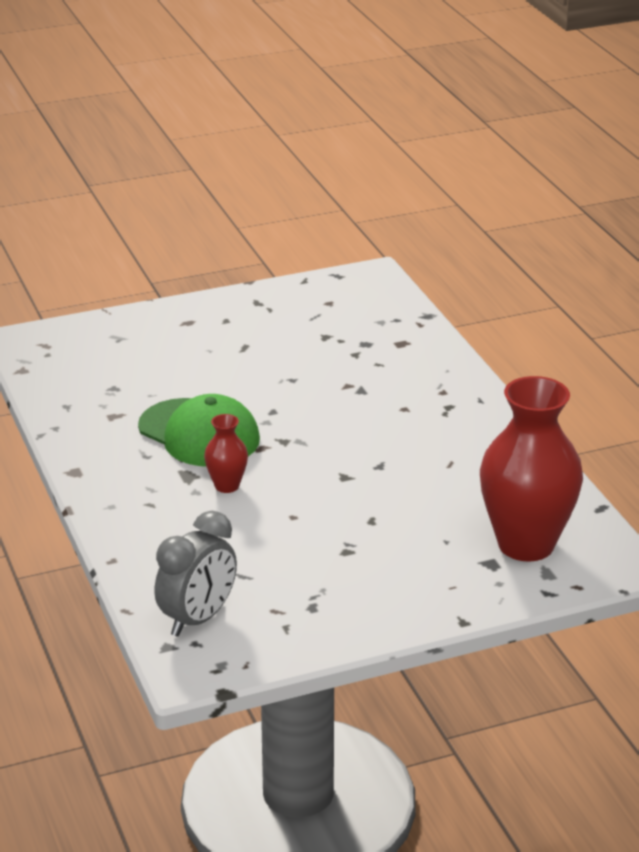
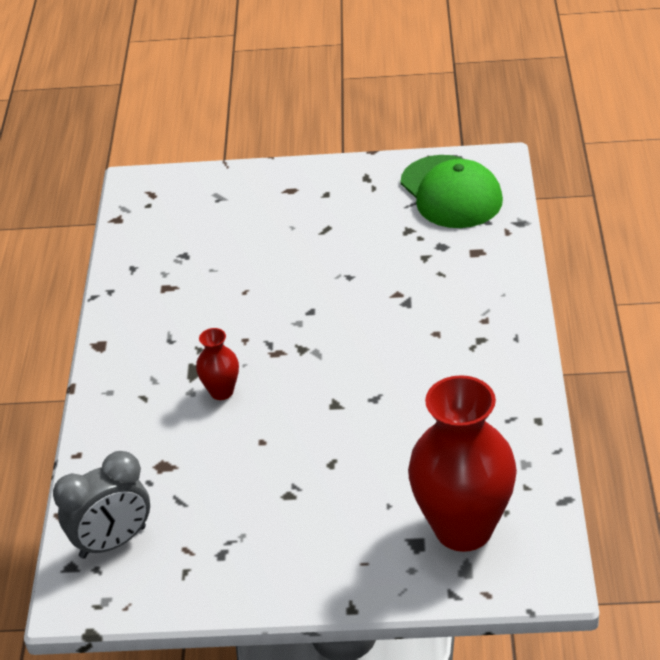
camera: 25 degrees right, 10 degrees up
green cap [138,394,260,466] -> green cap moved to [400,155,503,228]

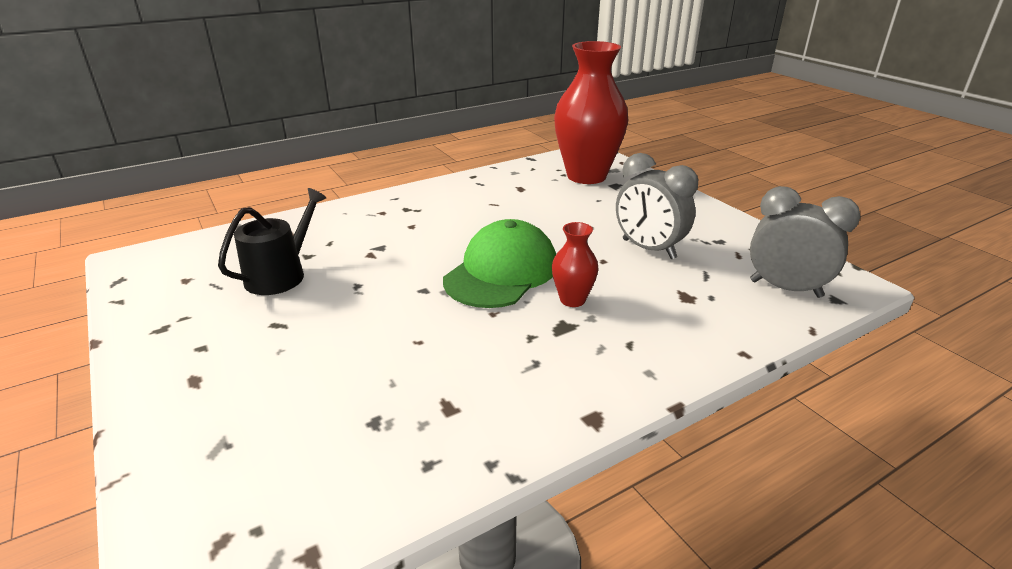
camera: 125 degrees left, 10 degrees down
green cap [400,155,503,228] -> green cap moved to [443,219,556,308]
none -> black watering can [218,188,326,295]
none -> grey clock [616,153,698,259]

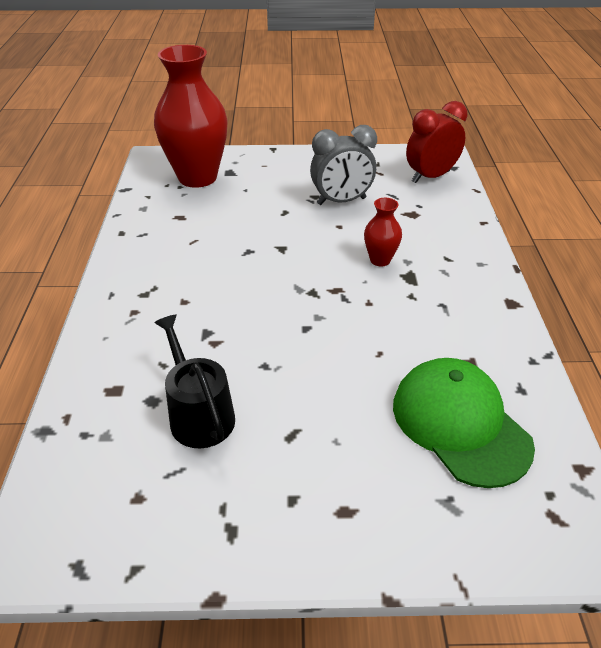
camera: 60 degrees left, 10 degrees up
green cap [443,219,556,308] -> green cap moved to [393,358,535,488]
grey clock [750,186,861,298] -> red clock [406,101,467,183]

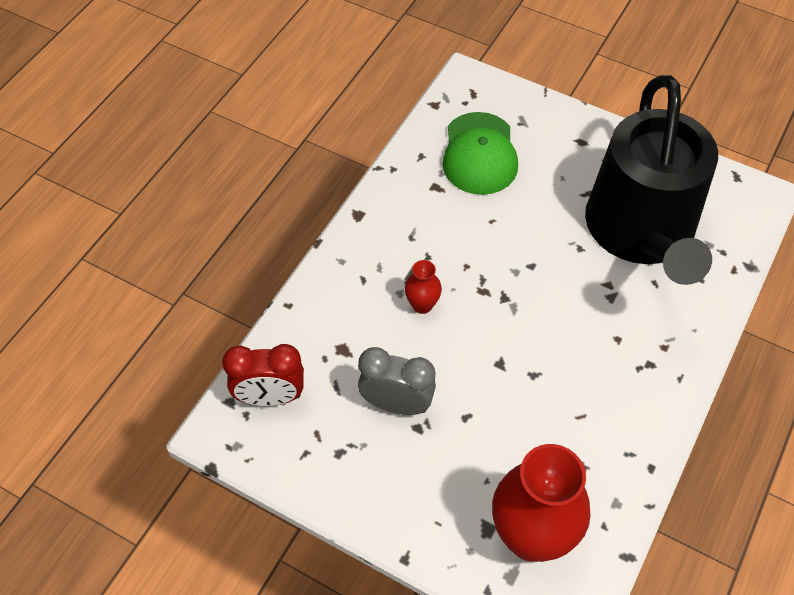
camera: 150 degrees left, 15 degrees up
black watering can [154,315,235,448] -> black watering can [585,75,718,285], size x2.40

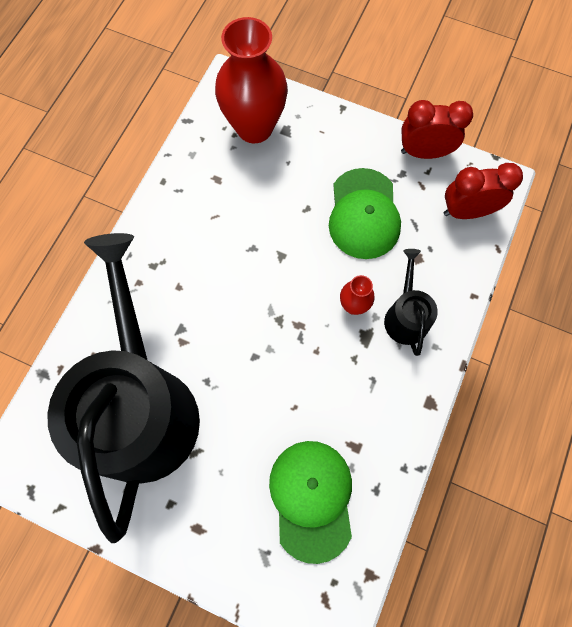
camera: 175 degrees right, 15 degrees up
grey clock [358,347,436,415] -> green cap [329,168,401,259]
none -> black watering can [384,249,438,356]
none -> red clock [401,100,473,159]

